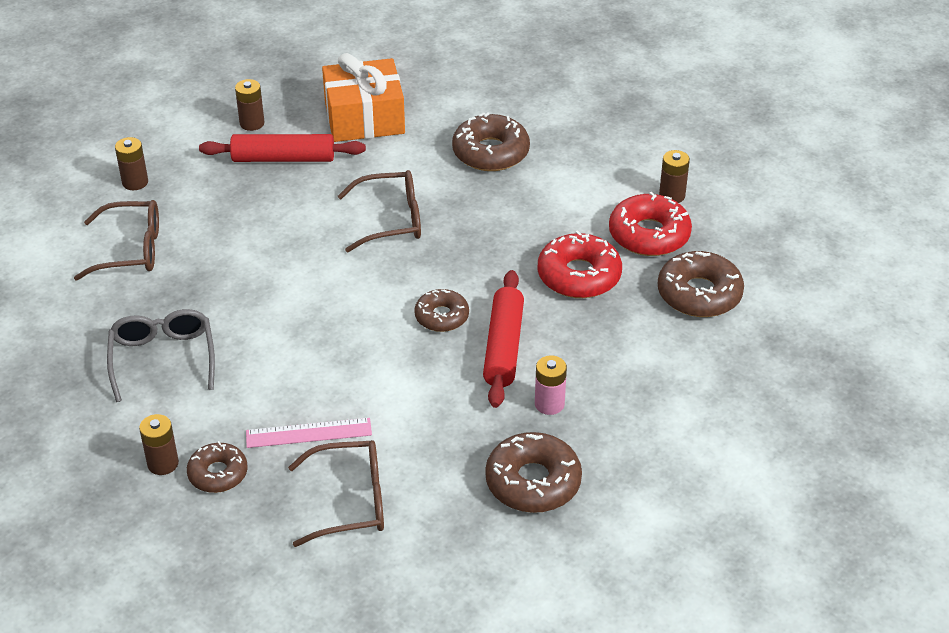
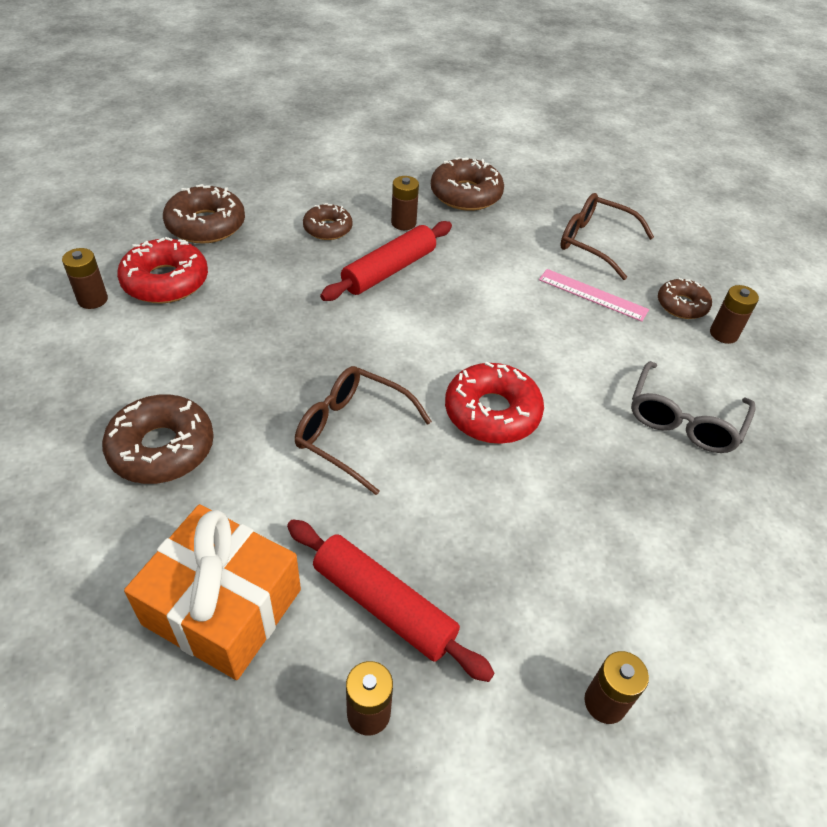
camera: 145 degrees left, 5 degrees up
brown glasses [74,200,159,281] -> none
brown donut [414,289,469,332] -> brown donut moved to [303,203,353,240]
pink battery [535,356,567,415] -> brown battery [391,176,419,230]
red donut [538,230,622,298] -> red donut moved to [445,362,544,444]

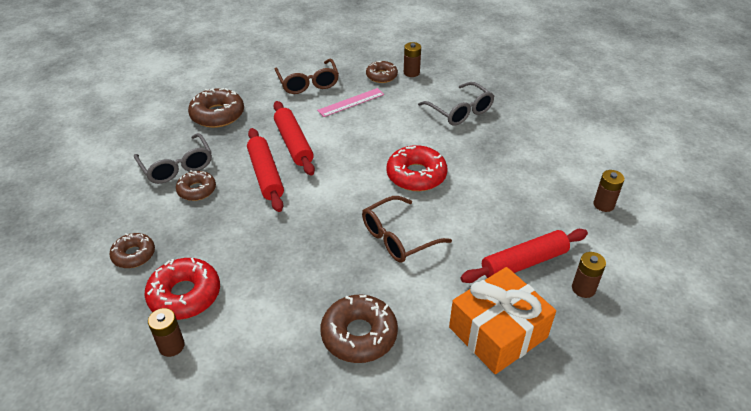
camera: 60 degrees left, 5 degrees down
brown donut [163,184,245,244] -> brown donut [109,233,155,268], size x0.63
brown battery [391,176,419,230] -> none
brown glasses [560,193,654,280] -> brown glasses turned 75 degrees counterclockwise [275,59,339,94]
none -> grey glasses [134,133,212,184]
none -> red rolling pin [273,101,315,175]

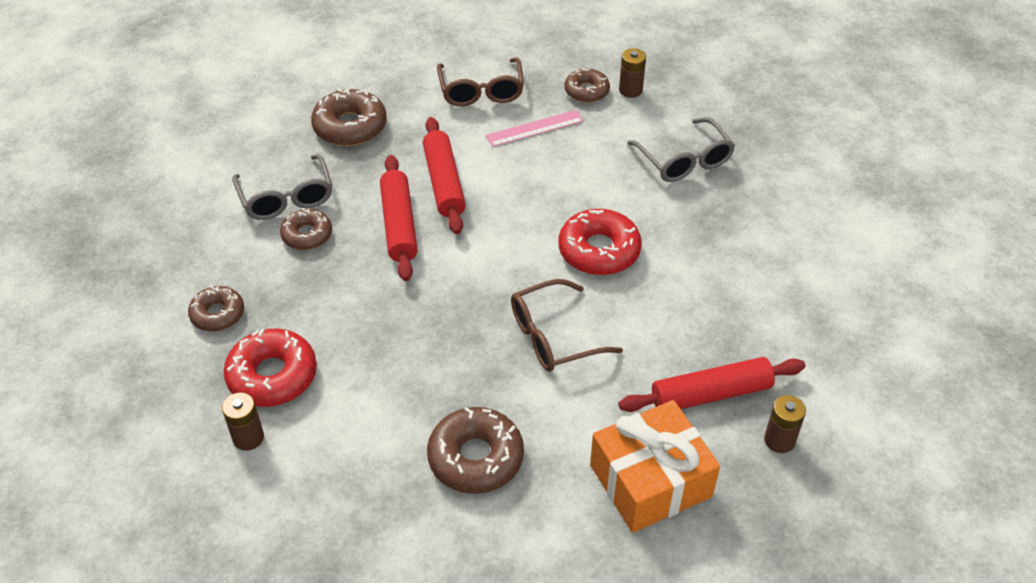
camera: 10 degrees right, 5 degrees up
brown battery [593,170,625,212] -> none

